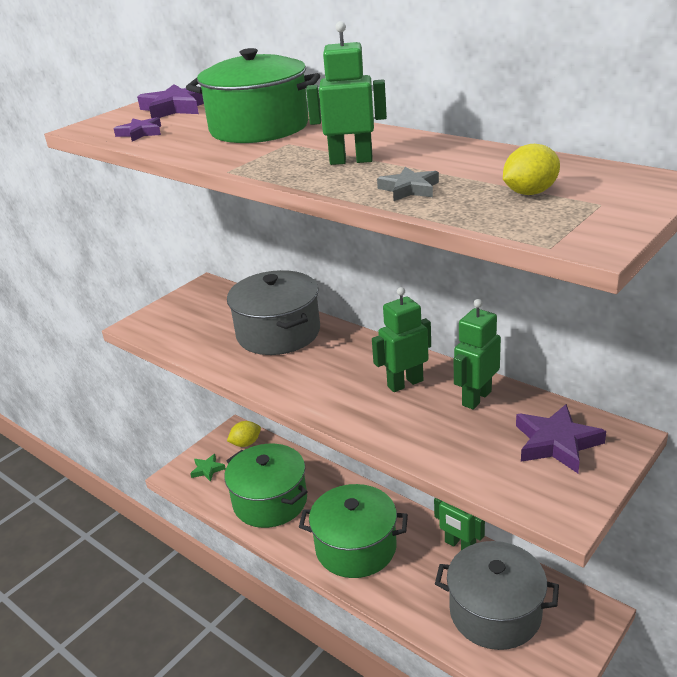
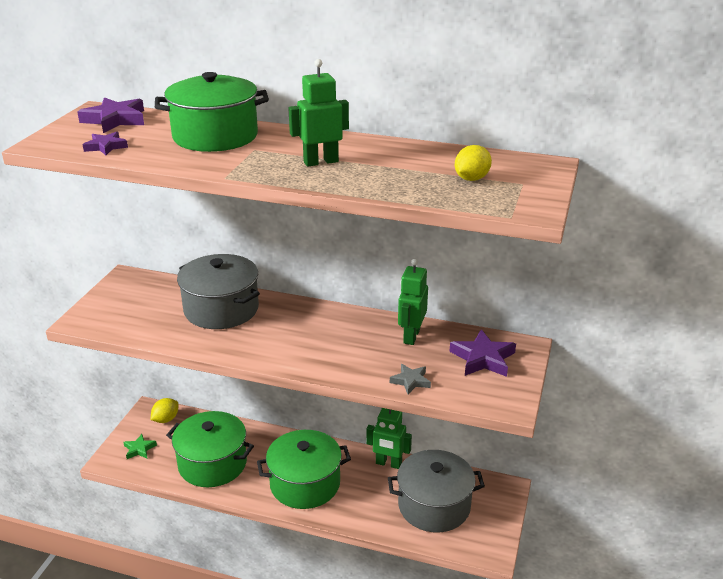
camera: 25 degrees left, 0 degrees up
green robot [372,287,431,392] -> none
grey star [377,167,439,201] -> grey star moved to [390,364,431,394]

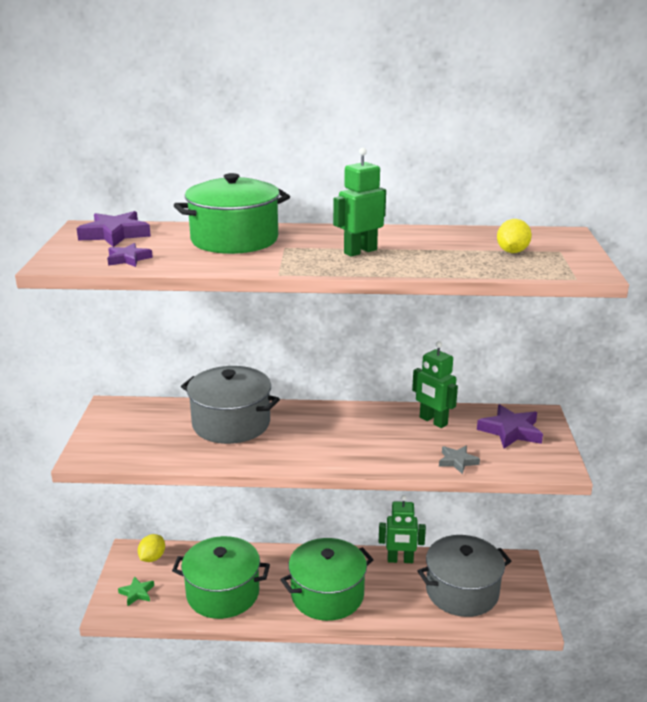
camera: 15 degrees left, 5 degrees down
green robot [398,259,428,345] -> green robot turned 45 degrees counterclockwise [412,341,458,428]

